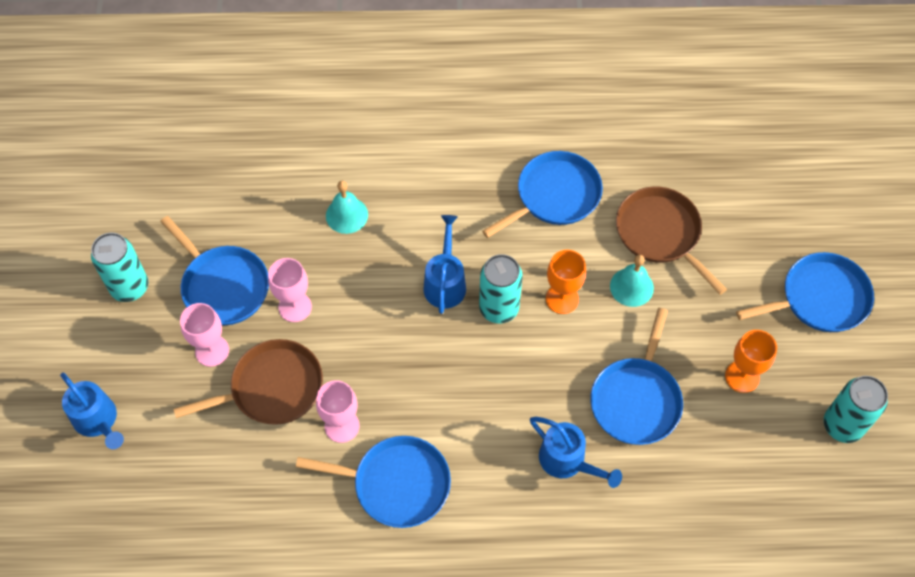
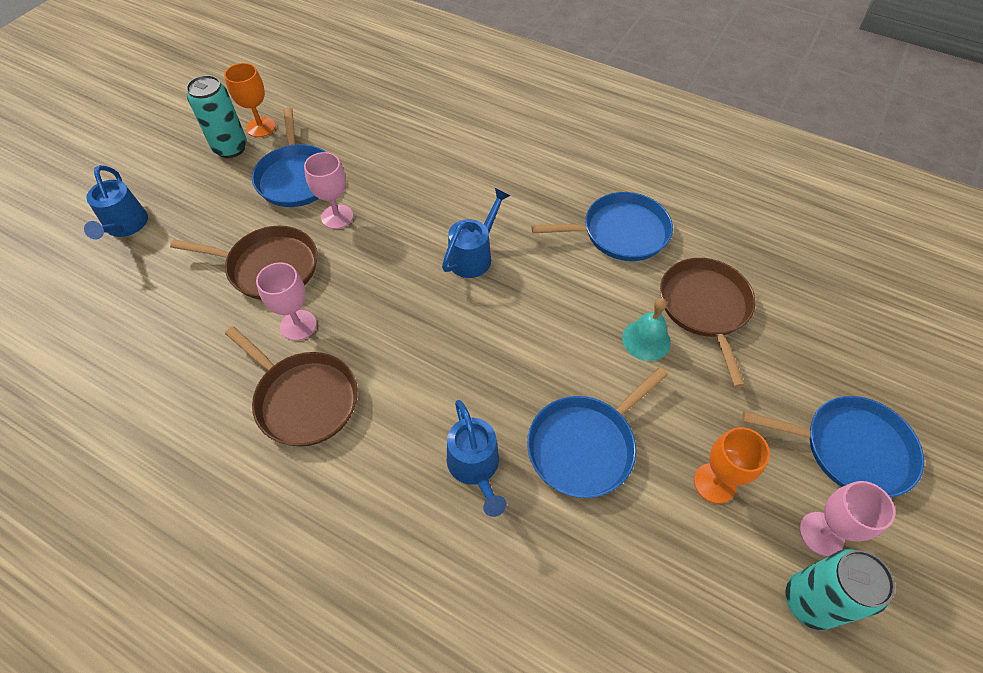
camera: 30 degrees right, 5 degrees down
pink goblet [180,303,229,367] -> pink goblet moved to [799,481,895,556]
blue pan [296,436,451,528] -> brown pan [225,326,358,447]
turquoise bell [326,181,368,234] -> none
turquoise can [479,254,523,324] -> none
orange goblet [546,250,586,314] -> orange goblet moved to [224,63,276,137]

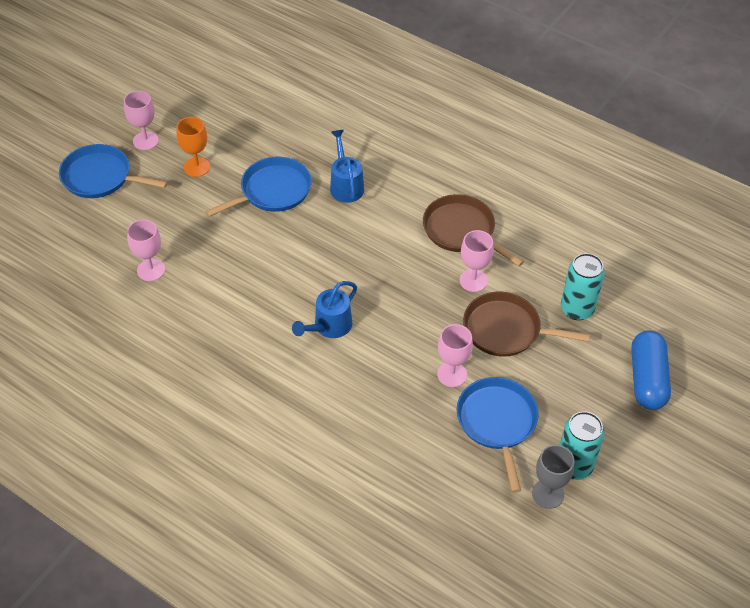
camera: 175 degrees left, 5 degrees down
blue watering can [84,165,148,239] -> blue capsule [631,330,671,410]
orange goblet [224,63,276,137] -> grey goblet [532,445,574,509]
blue pan [531,192,673,261] -> none
turquoise bell [622,298,671,361] -> none
brown pan [660,258,756,387] -> pink goblet [127,219,165,281]
turquoise can [786,549,895,630] -> turquoise can moved to [561,253,605,320]

